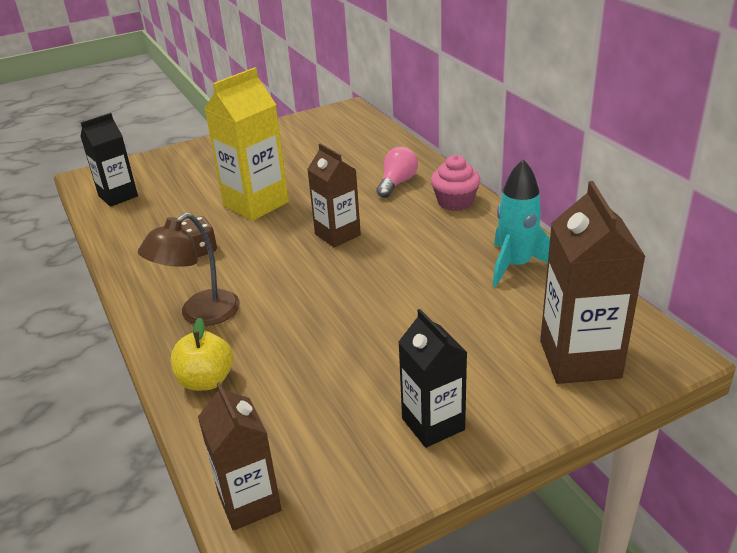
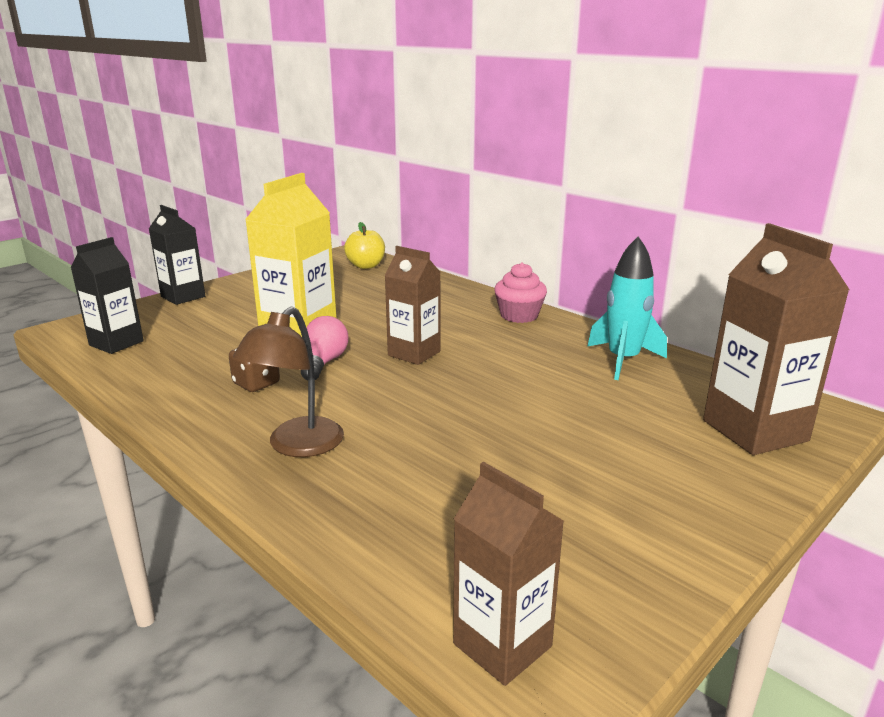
camera: 20 degrees left, 10 degrees down
yellow apple [171,317,233,391] -> yellow apple moved to [344,222,385,269]
pink light bulb [376,147,418,198] -> pink light bulb moved to [301,316,349,380]
black carton [399,309,467,448] -> black carton moved to [149,205,205,305]

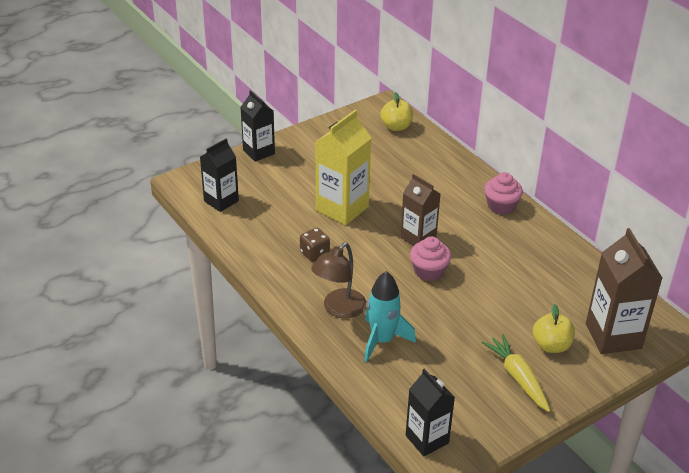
camera: 10 degrees right, 15 degrees up
pink light bulb [301,316,349,380] -> none
brown carton [453,462,564,686] -> black carton [406,369,455,456]
turquoise rocket [587,236,667,380] -> turquoise rocket moved to [364,271,416,362]
none -> pink cupcake [410,236,451,281]
none -> yellow carrot [482,334,550,412]
none -> yellow apple [533,304,575,353]

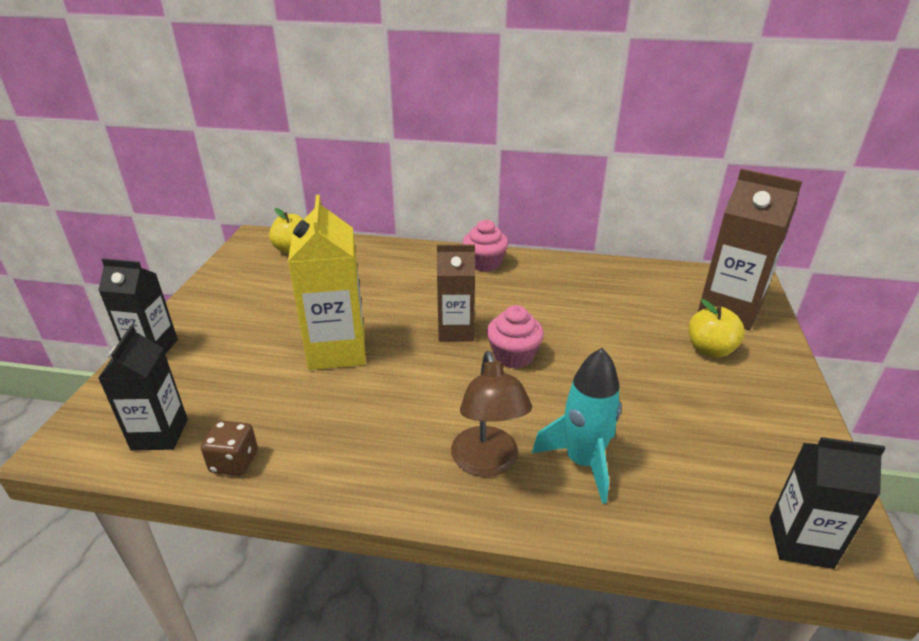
camera: 45 degrees left, 5 degrees down
brown dice [300,228,330,262] -> brown dice moved to [201,421,258,476]
yellow carrot [482,334,550,412] -> none

